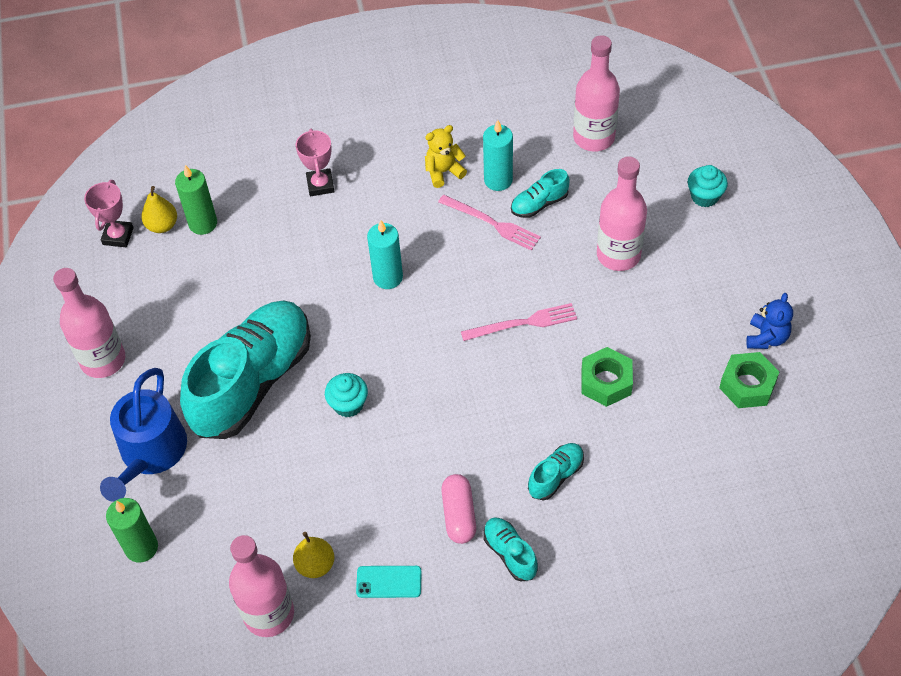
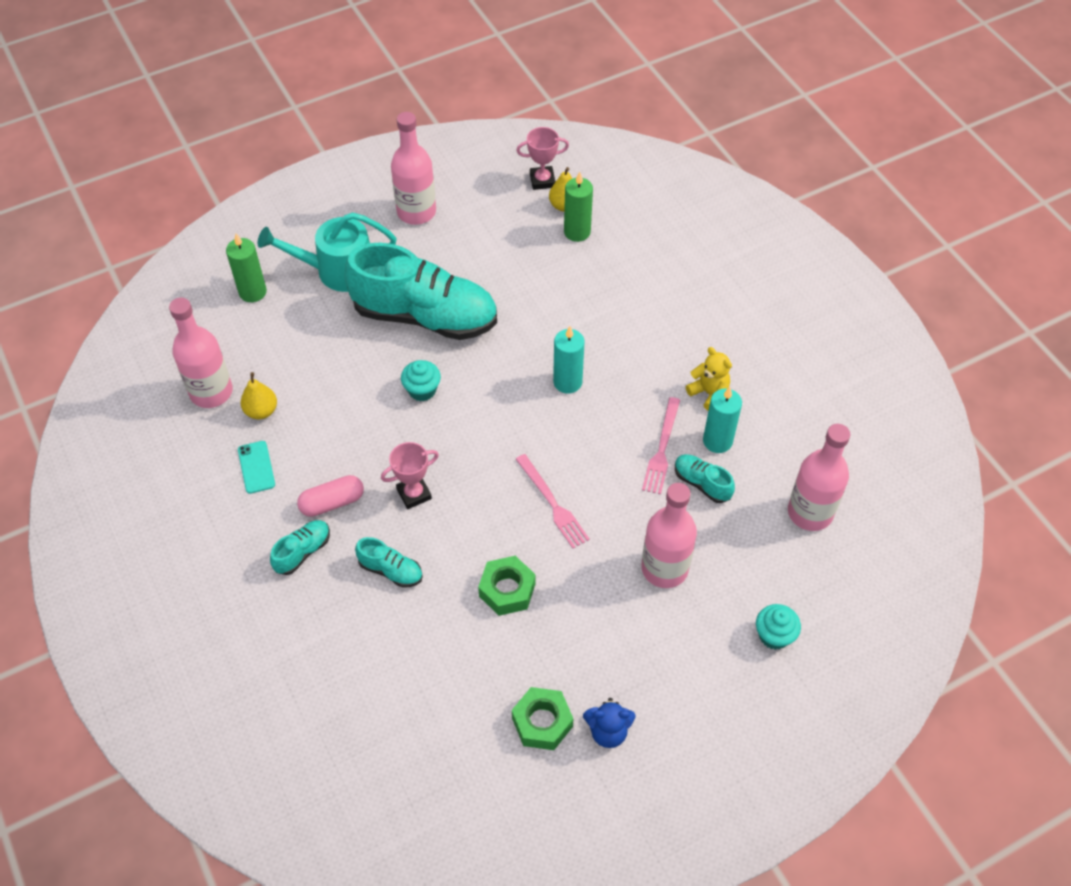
camera: 70 degrees right, 0 degrees up
blue watering can [100,368,187,502] -> turquoise watering can [258,213,397,292]
pink trophy [296,129,335,196] -> pink trophy moved to [381,442,439,509]

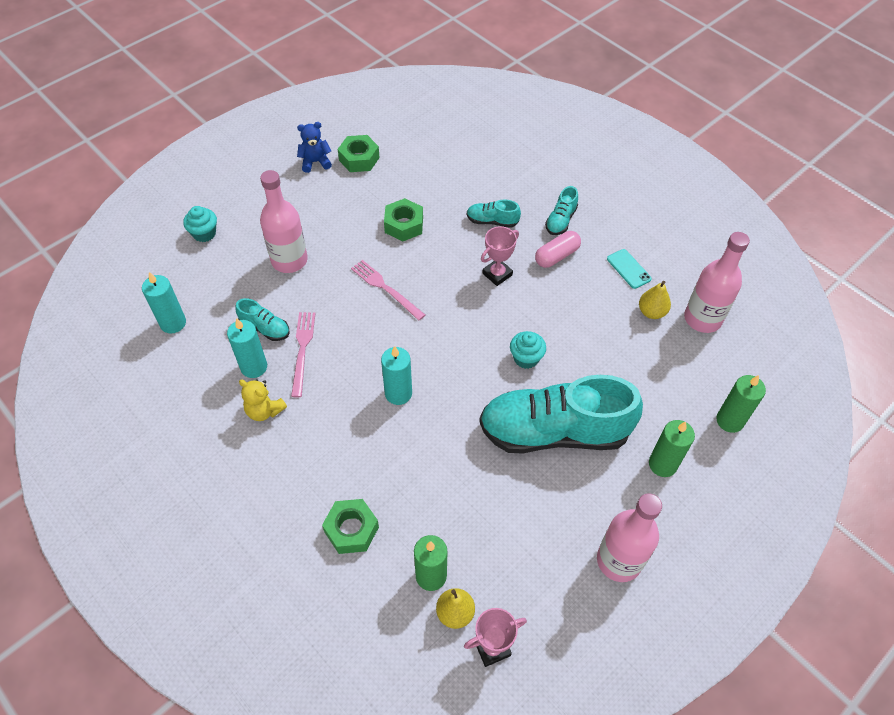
camera: 165 degrees right, 0 degrees up
turquoise watering can [258,213,397,292] -> green candle [649,420,695,477]
pink bottle [788,424,850,531] -> turquoise candle [142,272,186,333]
none -> green nut [322,499,379,554]

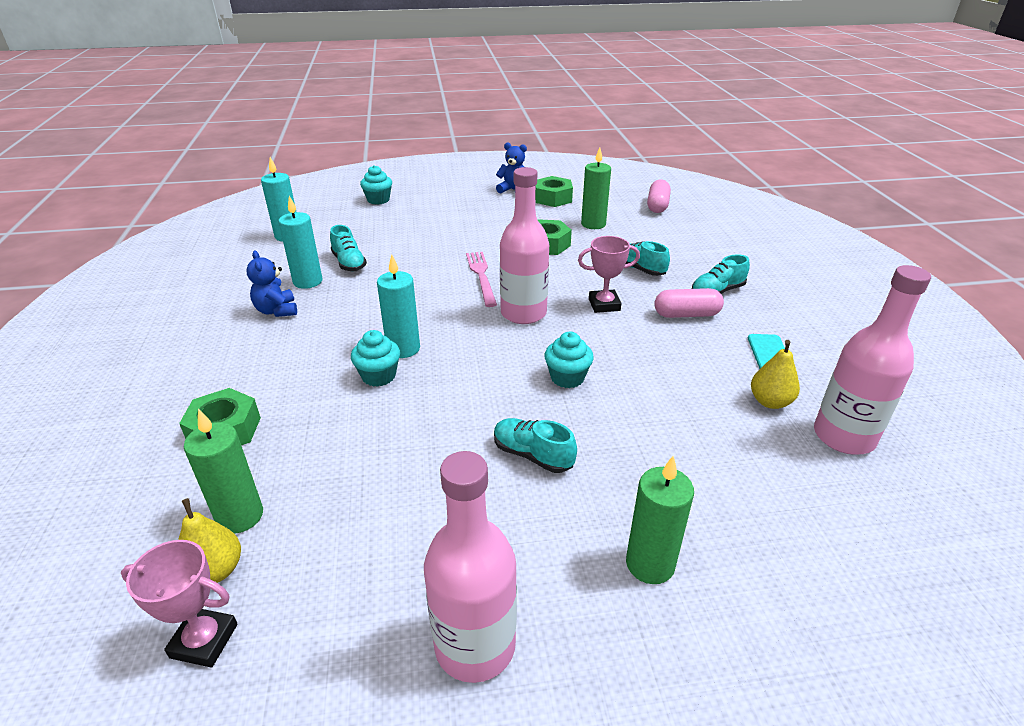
camera: 35 degrees right, 20 degrees down
yellow teddy bear [239,379,287,421] -> blue teddy bear [246,251,297,317]
pink bottle [260,170,308,273] -> pink bottle moved to [500,167,549,324]
pink fork [291,312,316,397] -> none
turquoise shoe [479,375,643,453] -> turquoise shoe [494,418,577,473], size x0.41
green candle [716,375,766,433] -> green candle moved to [581,147,611,229]
none -> turquoise cupcake [351,330,400,387]
none -> pink capsule [647,179,671,213]

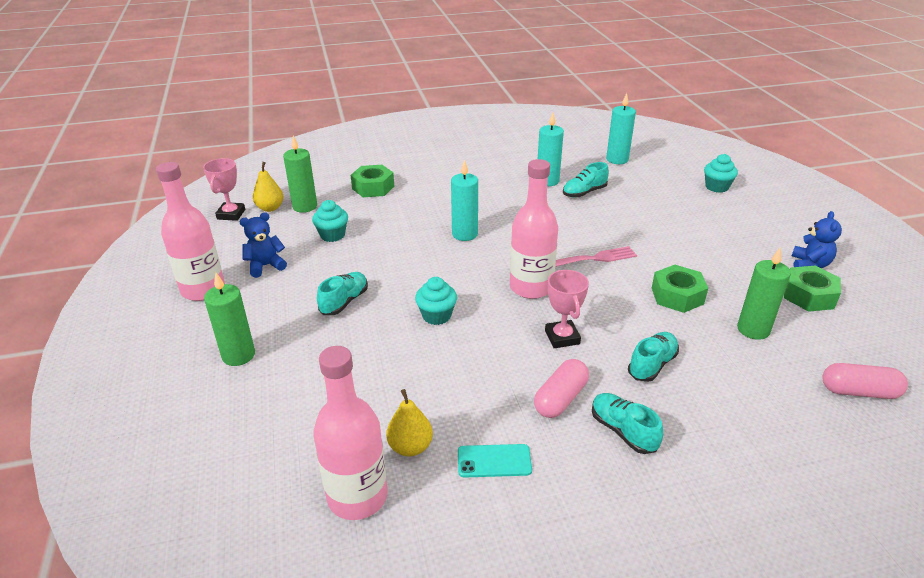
camera: 85 degrees right, 0 degrees up
blue teddy bear [246,251,297,317] -> blue teddy bear moved to [239,212,287,278]
turquoise cupcake [351,330,400,387] -> turquoise cupcake moved to [312,200,348,242]
pink capsule [654,288,724,318] -> pink capsule turned 45 degrees clockwise [534,359,589,418]

